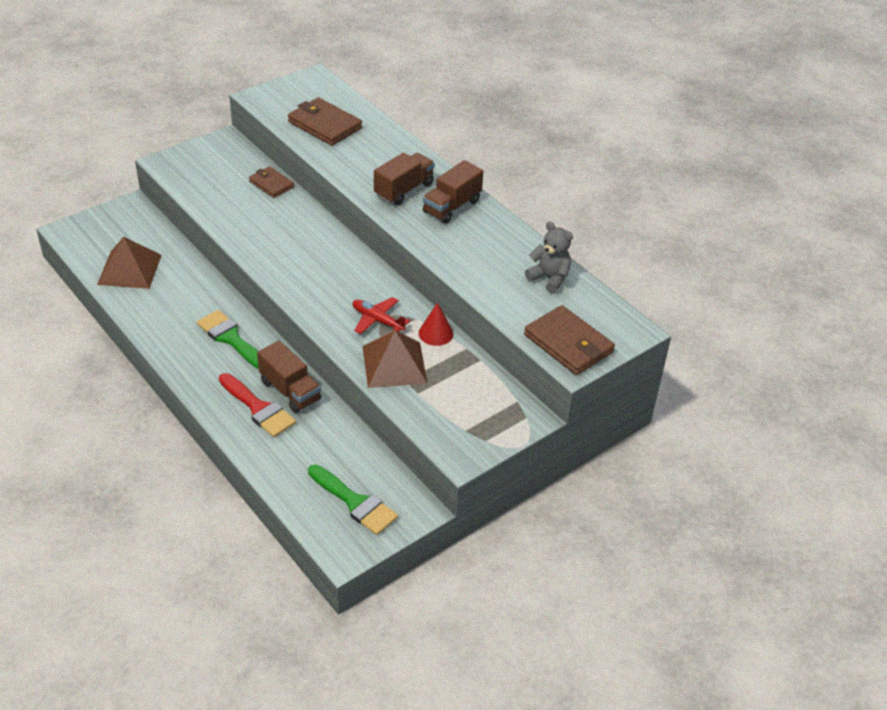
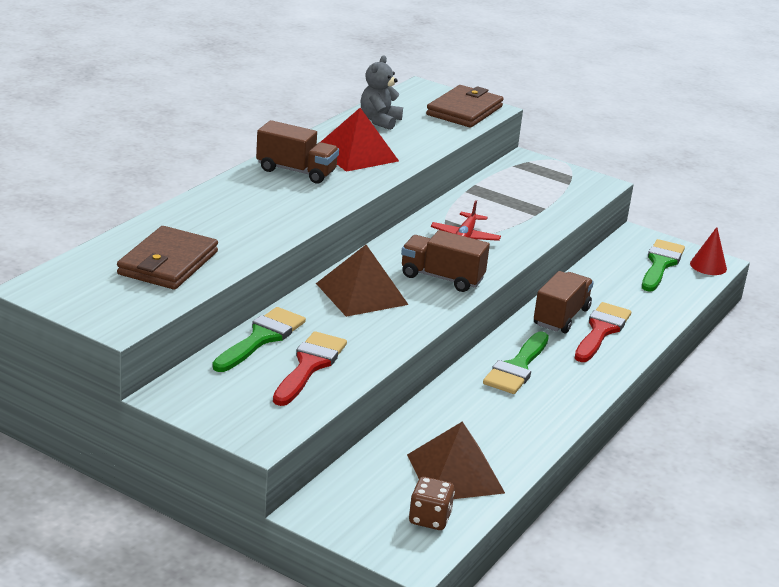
camera: 110 degrees left, 15 degrees down
brown wallet [249,166,294,198] -> green brush [212,307,306,372]
brown pyramid [362,330,427,388] -> brown pyramid moved to [316,245,409,317]
brown truck [374,153,435,205] -> brown truck moved to [401,230,490,292]
red cone [419,302,453,346] -> red cone moved to [690,227,727,275]
none -> red brush [273,331,347,406]
none -> red pyramid [321,108,399,172]
none -> brown dice [409,477,455,530]

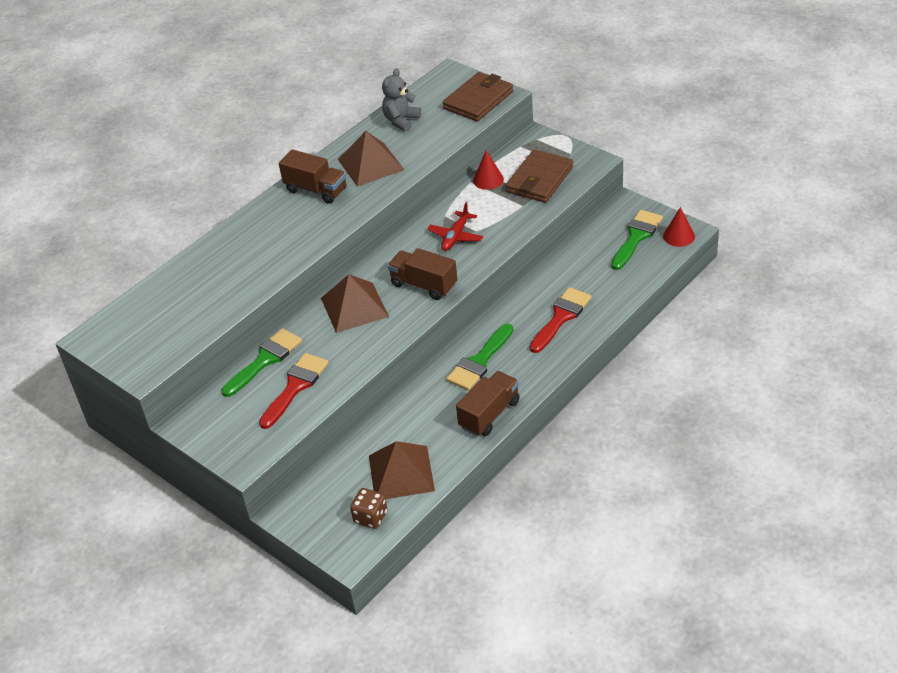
camera: 15 degrees right, 15 degrees up
brown wallet [117,226,218,289] -> brown wallet moved to [506,150,573,203]
red pyramid [321,108,399,172] -> brown pyramid [338,131,404,187]
brown truck [534,271,594,333] -> brown truck moved to [456,371,520,437]
none -> red cone [473,150,504,190]

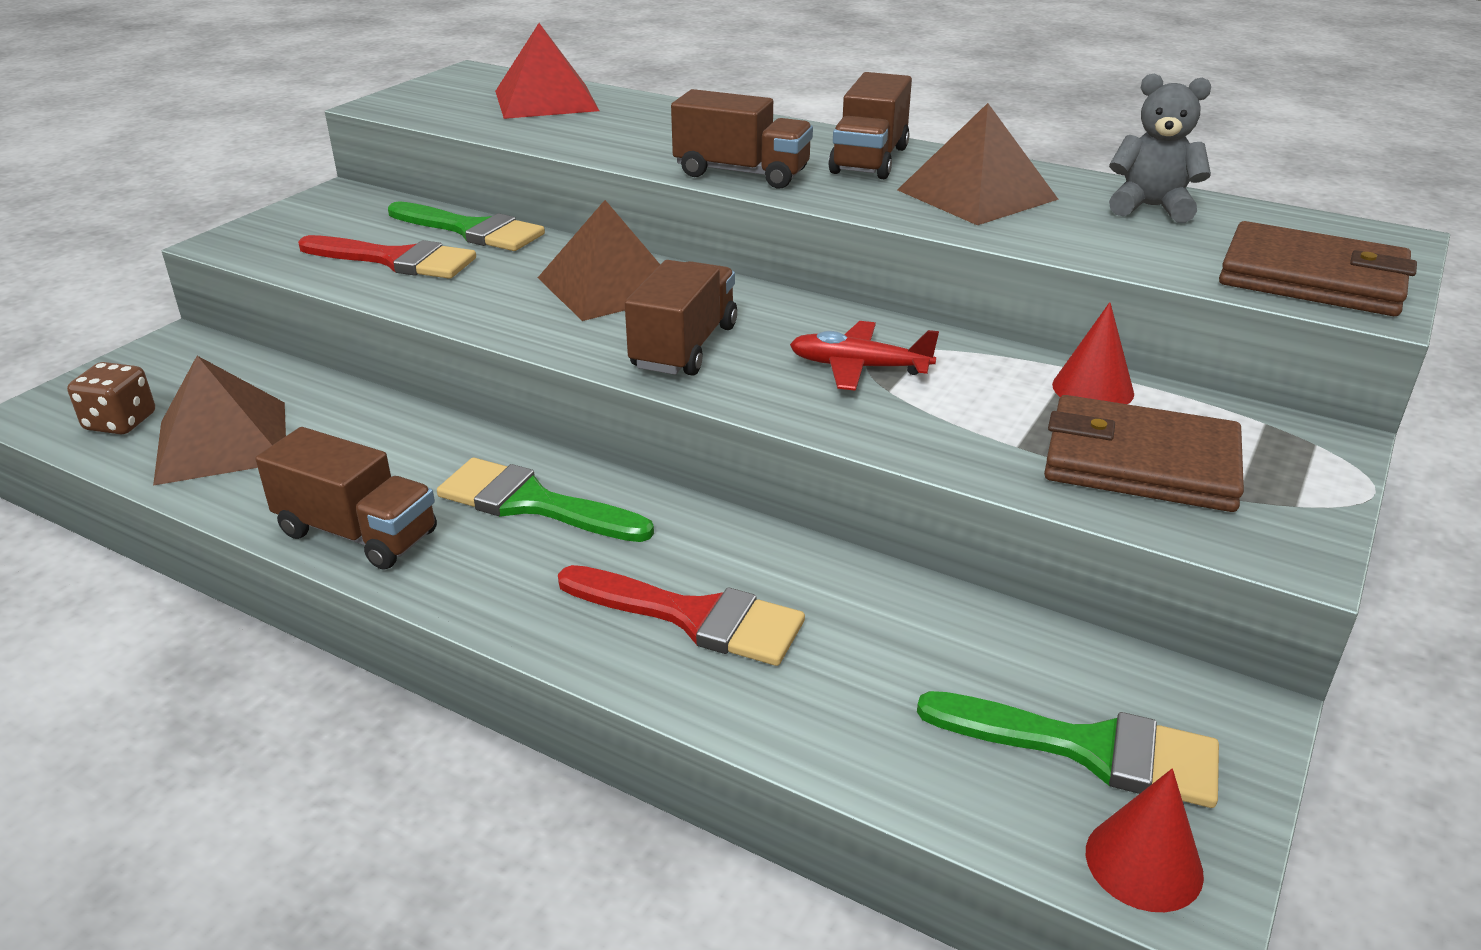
camera: 75 degrees right, 10 degrees down
none -> red pyramid [495,23,599,119]
none -> brown truck [671,89,813,189]

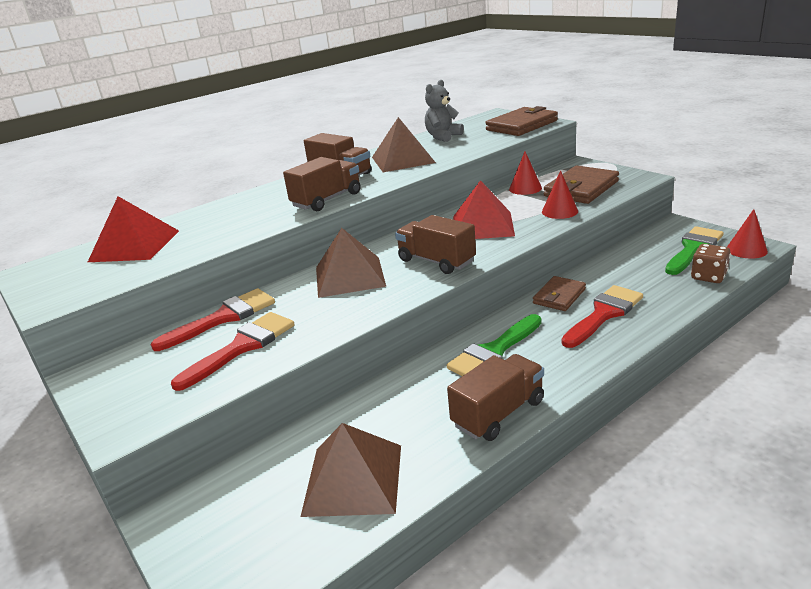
camera: 65 degrees left, 5 degrees down
brown dice [67,362,155,435] -> brown dice moved to [691,244,731,283]
green brush [388,201,545,251] -> red brush [151,288,275,351]
red plane [790,321,939,391] -> red pyramid [453,180,515,239]
none -> brown wallet [533,276,586,311]
none -> red cone [542,170,578,219]

